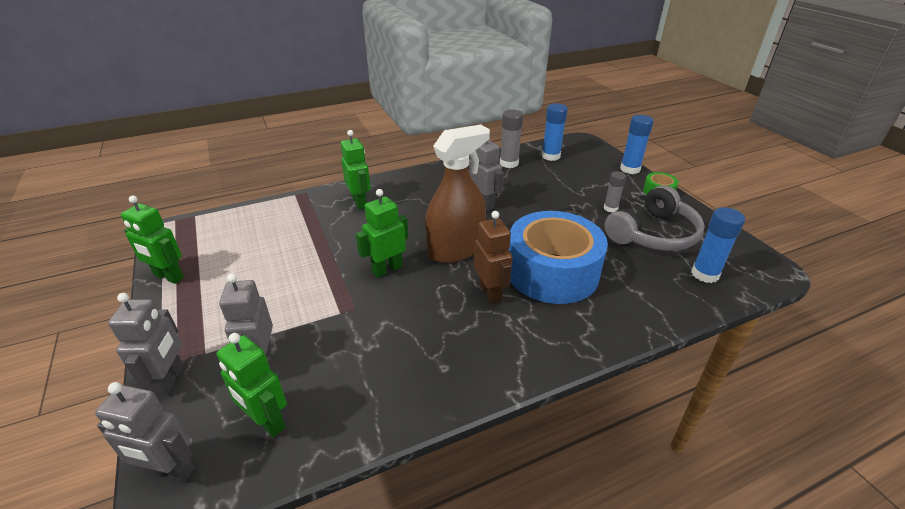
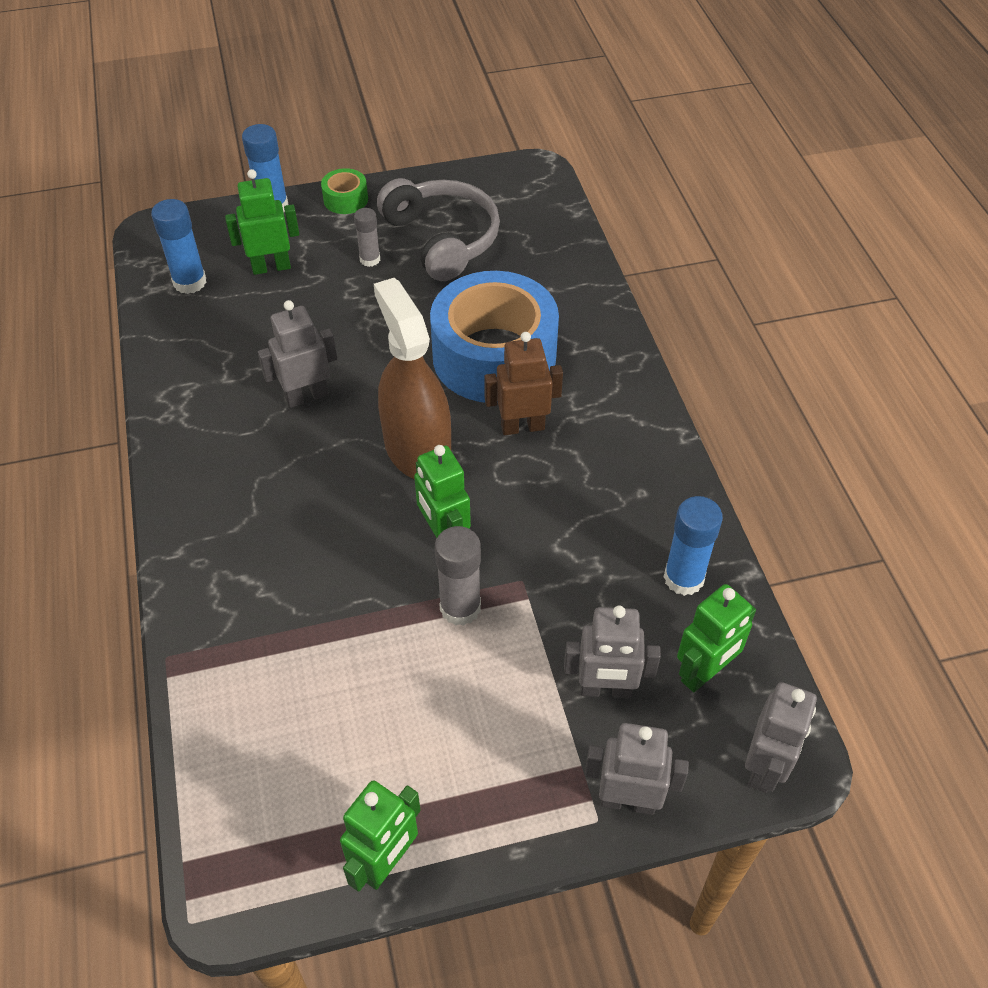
camera: 80 degrees left, 15 degrees up
green robot [340,130,371,210] -> green robot moved to [225,169,299,275]
grey glue stick [500,110,523,168] -> grey glue stick moved to [435,526,481,626]
blue glue stick [691,207,745,283] -> blue glue stick moved to [664,496,723,596]

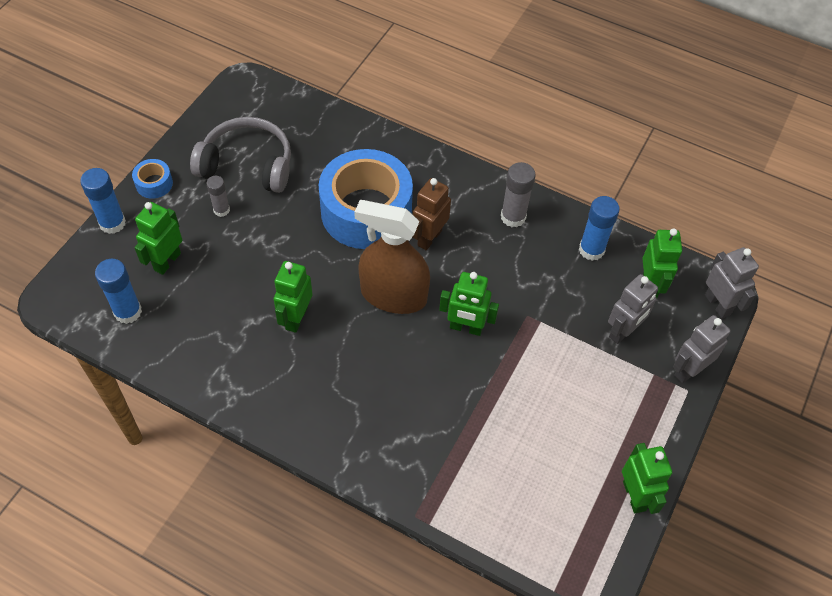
camera: 50 degrees left, 5 degrees up
grey robot [258,300,337,408] -> green robot [274,261,313,333]
green tape [321,168,368,214] -> blue tape [132,159,173,199]
grey glue stick [435,526,481,626] -> grey glue stick moved to [501,162,536,227]

